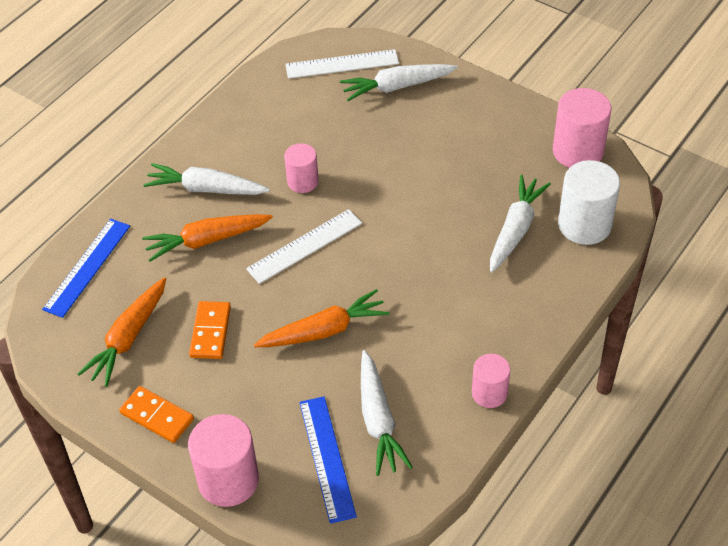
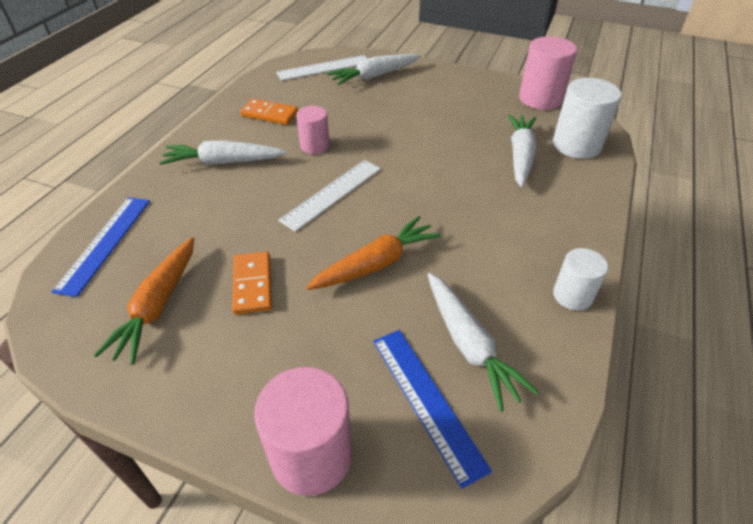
camera: 15 degrees left, 5 degrees down
orange domino [119,386,194,443] -> orange domino moved to [240,99,298,125]
orange carrot [142,214,273,262] -> none
pink cylinder [472,354,510,408] -> white cylinder [553,248,608,311]

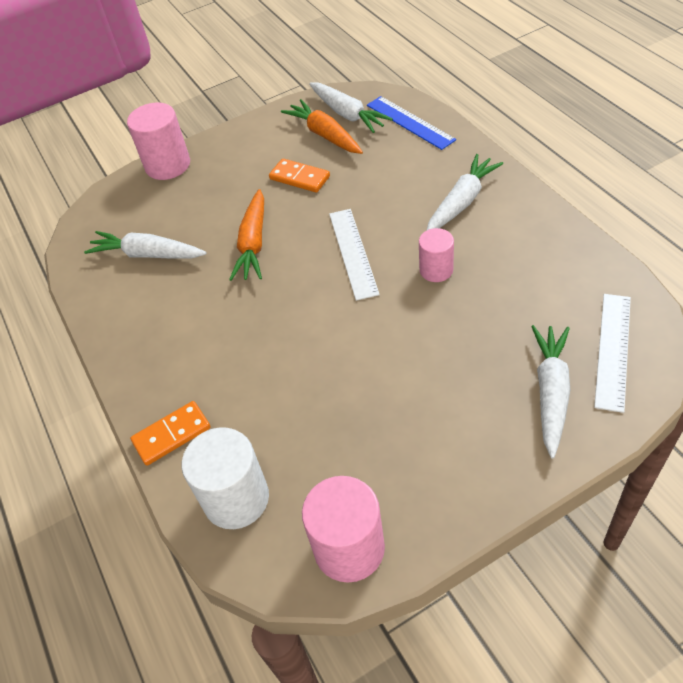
camera: 135 degrees right, 5 degrees up
orange domino [240,99,298,125] -> orange domino moved to [130,401,211,466]
blue ruler [373,330,492,489] -> none
white carrot [508,114,536,187] -> white carrot moved to [309,82,393,133]
white cylinder [553,248,608,311] -> none

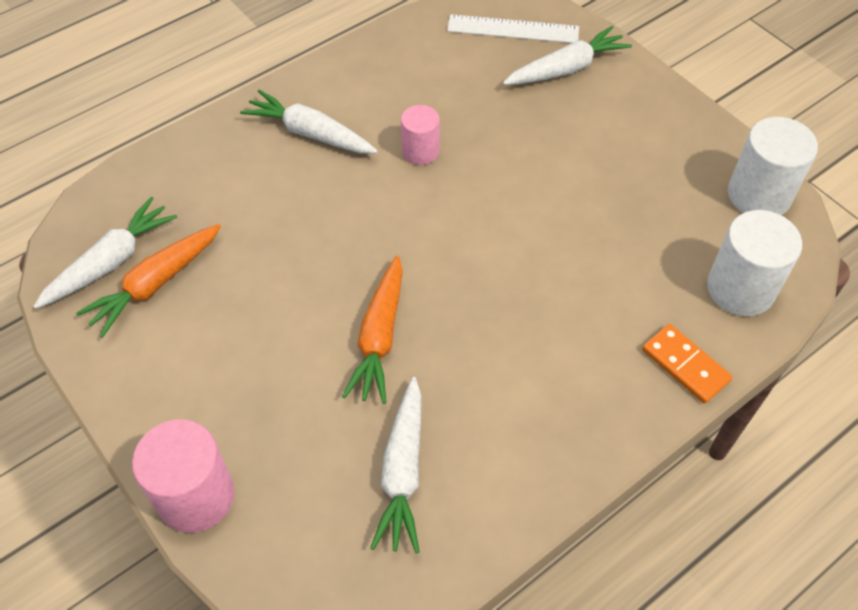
camera: 105 degrees left, 5 degrees up
orange carrot [229,189,264,281] -> orange carrot turned 105 degrees clockwise [342,255,403,404]
orange domino [269,158,330,193] -> none
pink cylinder [302,476,385,583] -> white cylinder [728,117,818,215]
white ruler [329,209,380,301] -> none
blue ruler [367,96,456,150] -> none
white carrot [531,325,570,459] -> white carrot turned 150 degrees clockwise [503,26,632,85]

